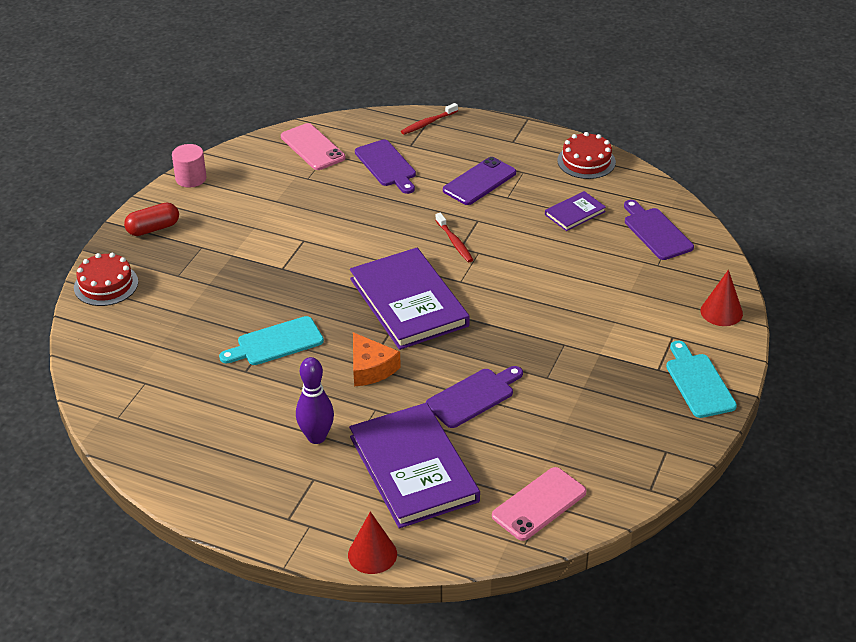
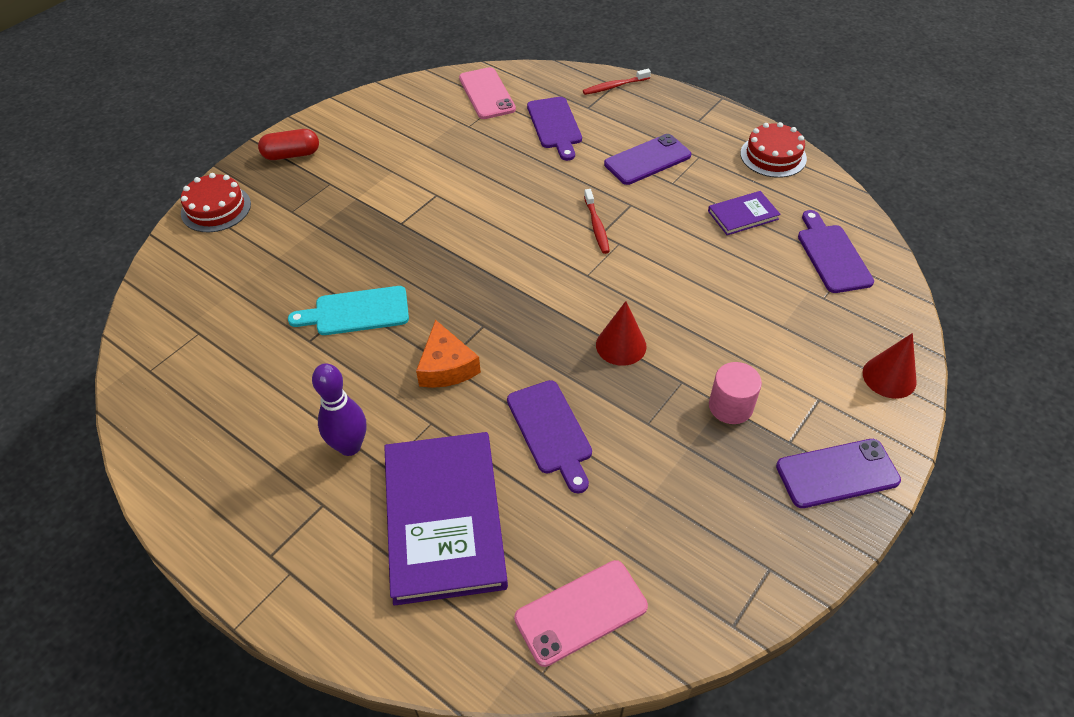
camera: 15 degrees right, 10 degrees up
pink cylinder [172,144,207,188] -> pink cylinder moved to [709,362,762,424]
red cone [348,511,397,574] -> red cone moved to [596,301,646,366]
purple book [350,248,470,350] -> none
purple cutting board [426,366,523,428] -> purple cutting board turned 90 degrees clockwise [507,380,592,493]
turquoise cutting board [666,341,737,418] -> purple phone [776,439,901,508]

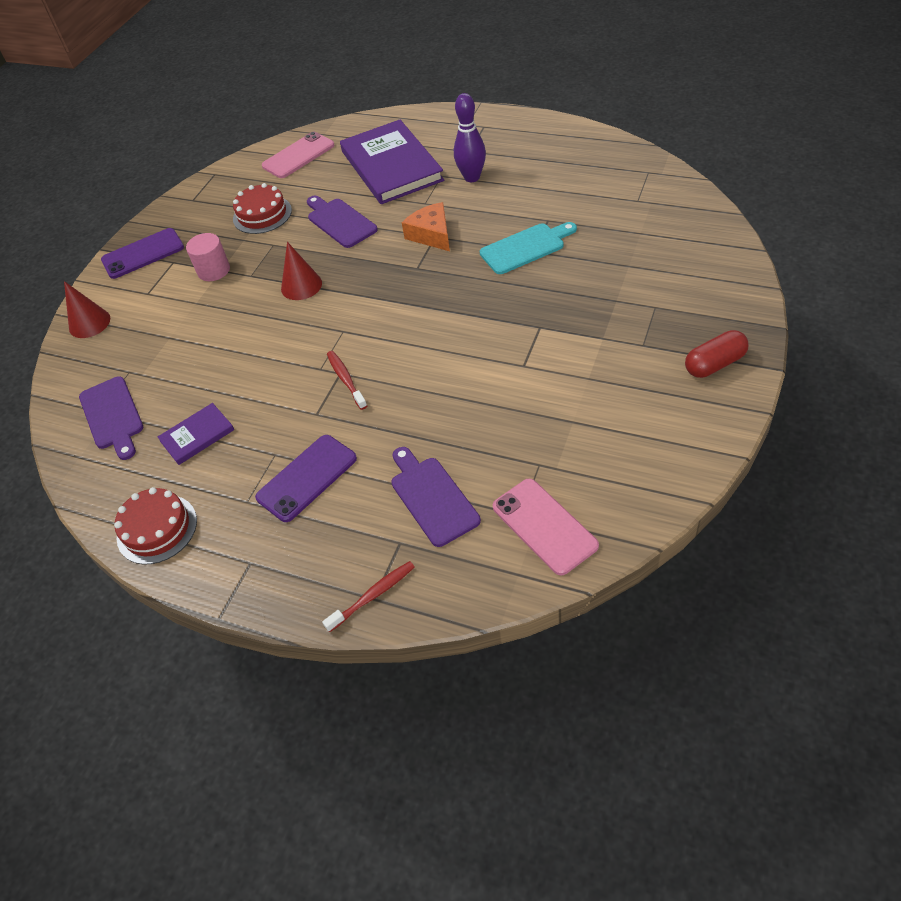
camera: 170 degrees right, 0 degrees up
red cake [181,173,251,232] -> red cake moved to [233,183,292,234]

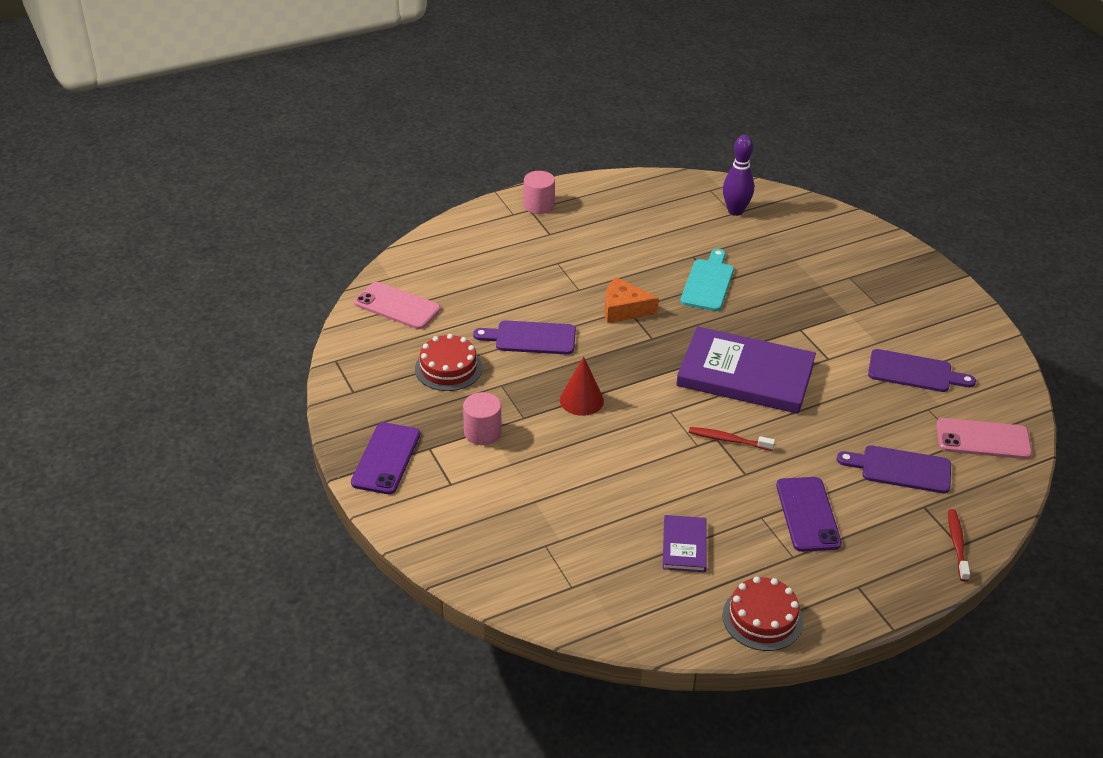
camera: 55 degrees left, 10 degrees down
red cone [64,281,110,338] -> none
purple cutting board [79,376,143,460] -> purple cutting board moved to [868,349,976,392]
pink phone [262,132,335,178] -> pink phone turned 60 degrees counterclockwise [354,282,441,329]
purple book [340,120,444,204] -> purple book moved to [676,326,816,414]
purple bowling pin [454,93,486,182] -> purple bowling pin moved to [723,135,754,216]
red capsule [685,330,749,378] -> none
none -> pink cylinder [524,171,555,214]

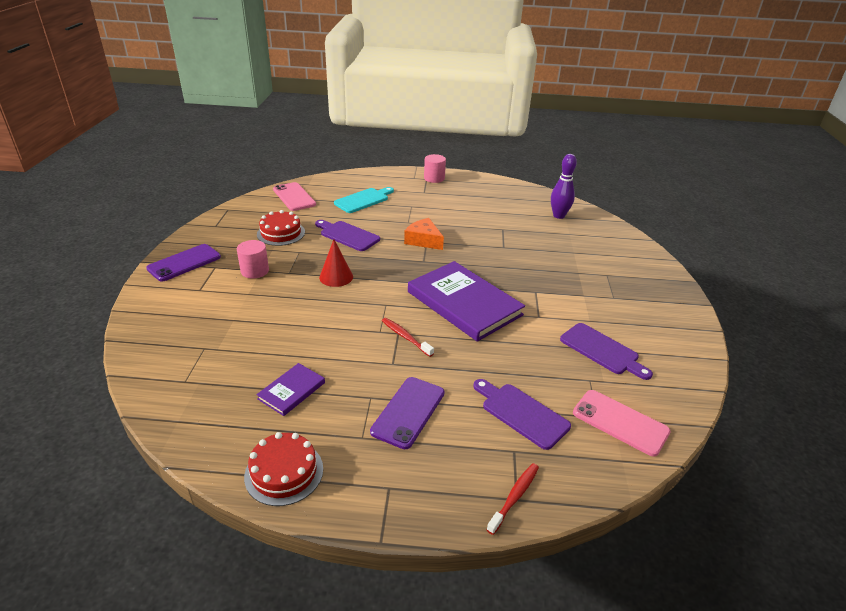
camera: 30 degrees right, 5 degrees down
turquoise cutting board [680,249,734,311] -> turquoise cutting board moved to [334,187,394,213]

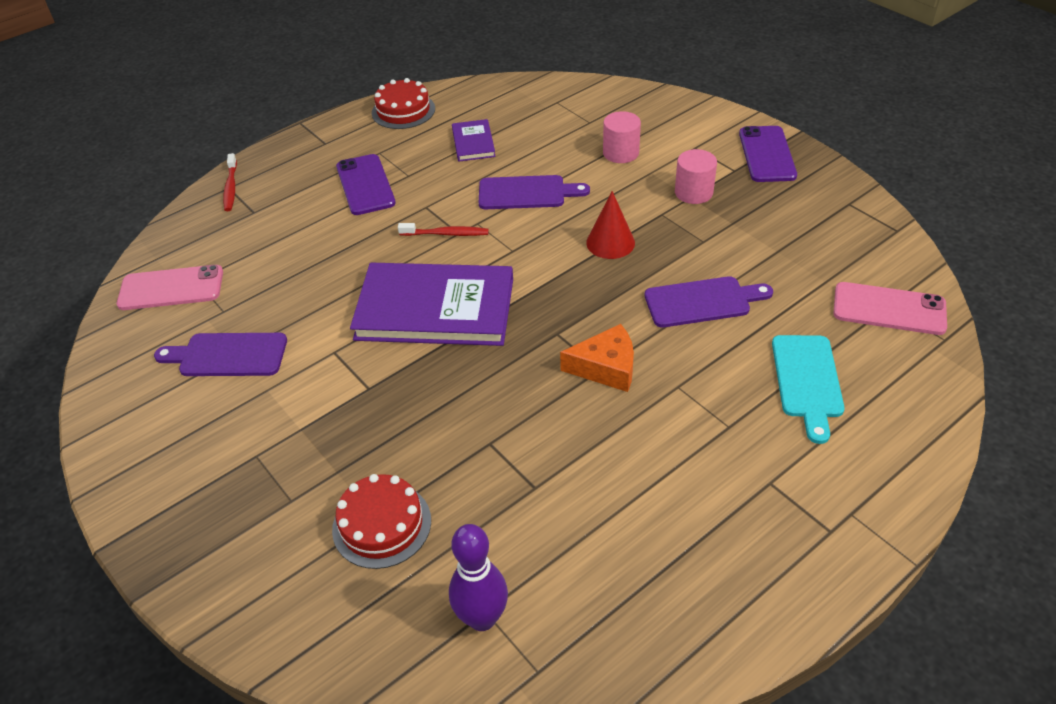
camera: 140 degrees right, 10 degrees up
red cake [257,210,305,246] -> red cake moved to [332,474,431,569]
pink cylinder [424,154,446,183] -> pink cylinder moved to [603,111,641,163]
purple cutting board [473,379,571,450] -> purple cutting board moved to [479,175,590,209]

